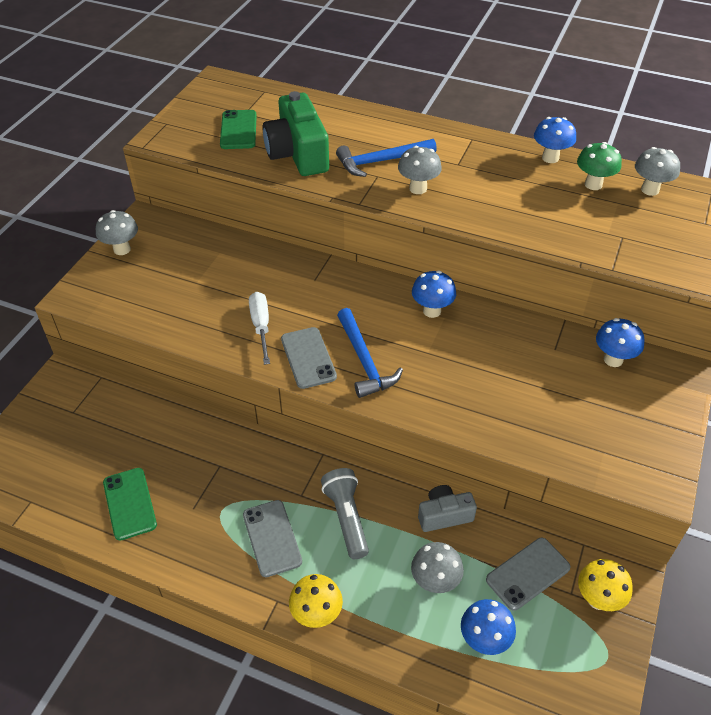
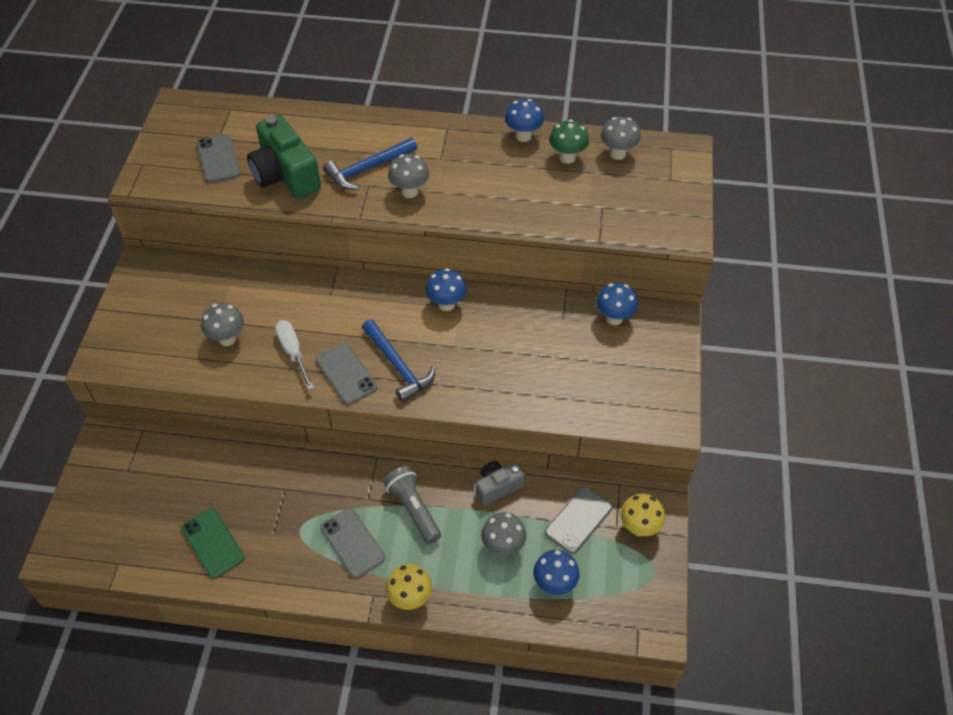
camera: 15 degrees left, 5 degrees up
grey mushroom [96,210,138,255] -> grey mushroom moved to [201,303,244,346]
green phone [220,110,257,149] -> grey phone [197,134,241,183]

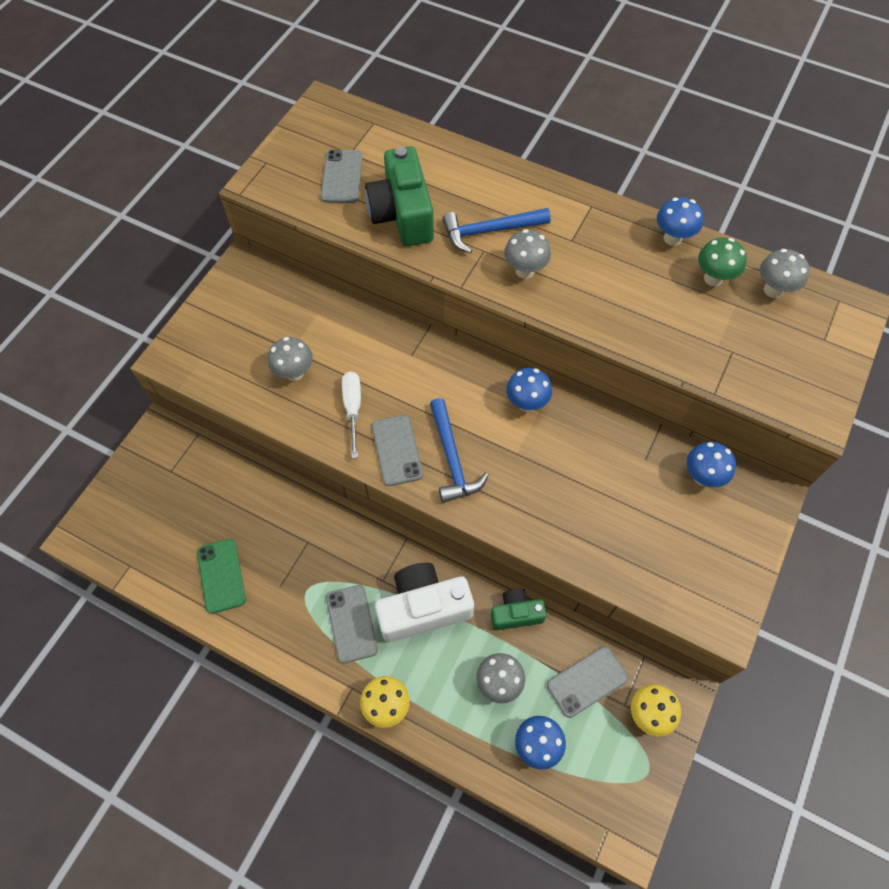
camera: 20 degrees right, 10 degrees up
grey flashlight [383,466,441,544] -> white camera [375,563,474,643]
grey camera [475,461,525,506] -> green camera [491,589,547,630]

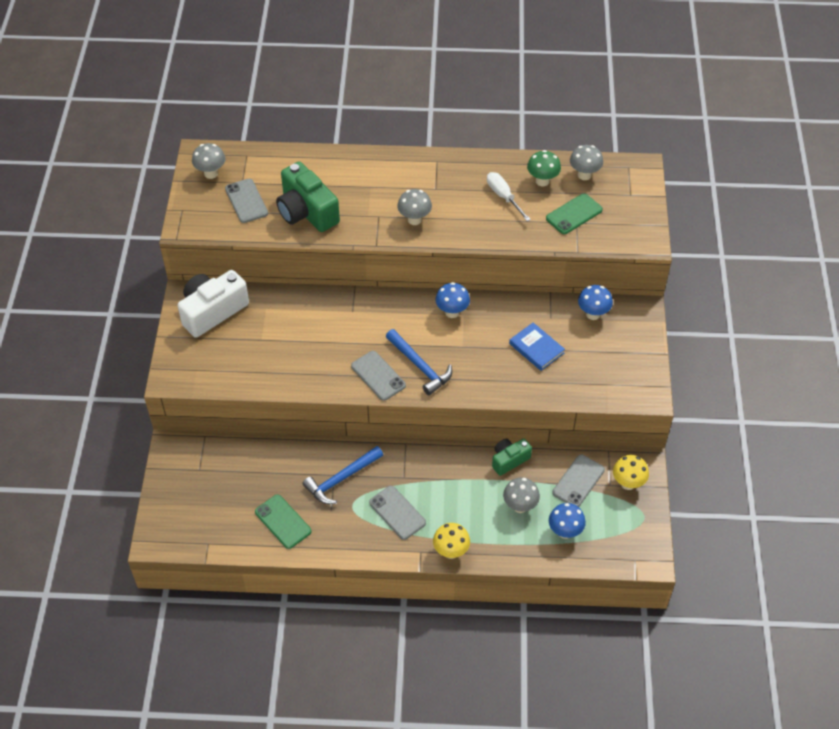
camera: 25 degrees left, 10 degrees down
grey mushroom [268,337,313,381] -> grey mushroom moved to [192,143,225,179]
white screwdriver [342,371,361,459] -> white screwdriver moved to [487,172,531,221]
white camera [375,563,474,643] -> white camera moved to [178,270,249,338]
blue hammer [442,208,551,253] -> blue hammer moved to [302,446,383,504]
blue mushroom [657,197,703,246] -> none
none -> blue book [509,322,565,371]
none -> green phone [546,193,603,234]

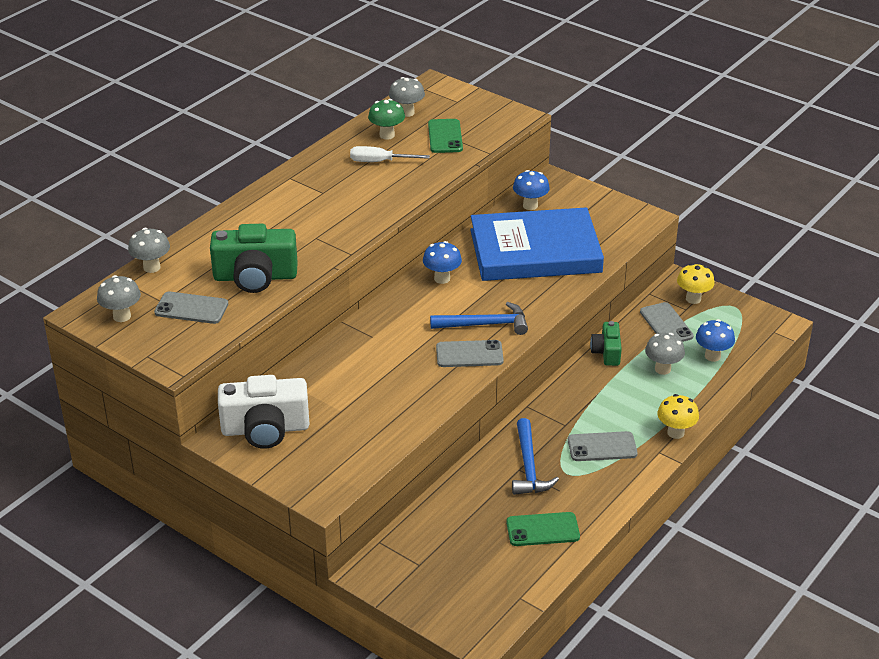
camera: 55 degrees left, 15 degrees down
white camera [178,270,249,338] -> white camera turned 90 degrees counterclockwise [218,375,309,449]
grey mushroom [397,189,432,225] -> grey mushroom moved to [128,228,170,273]
blue book [509,322,565,371] -> blue book [470,207,604,281], size x2.42

